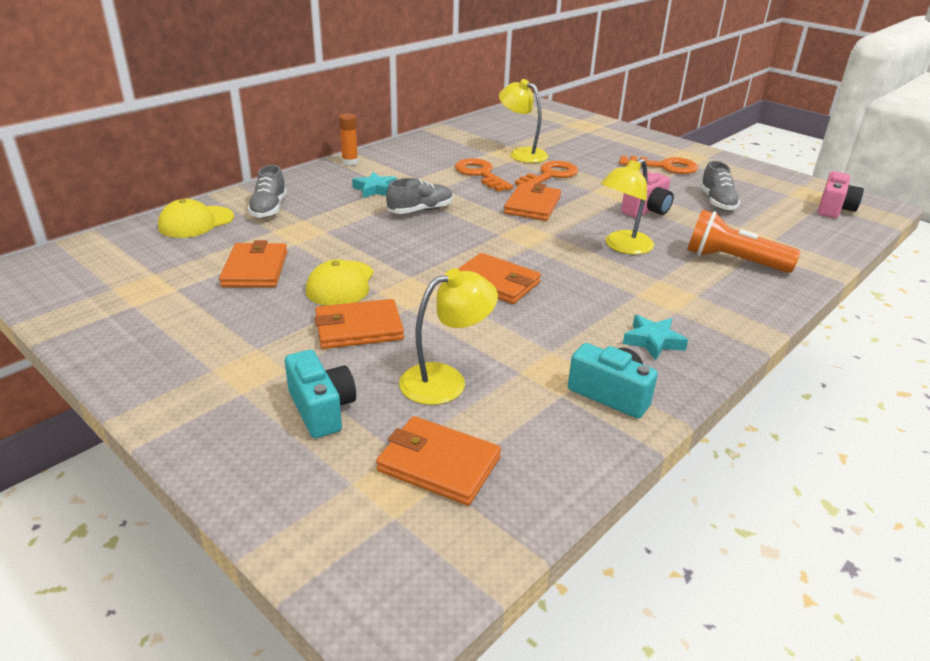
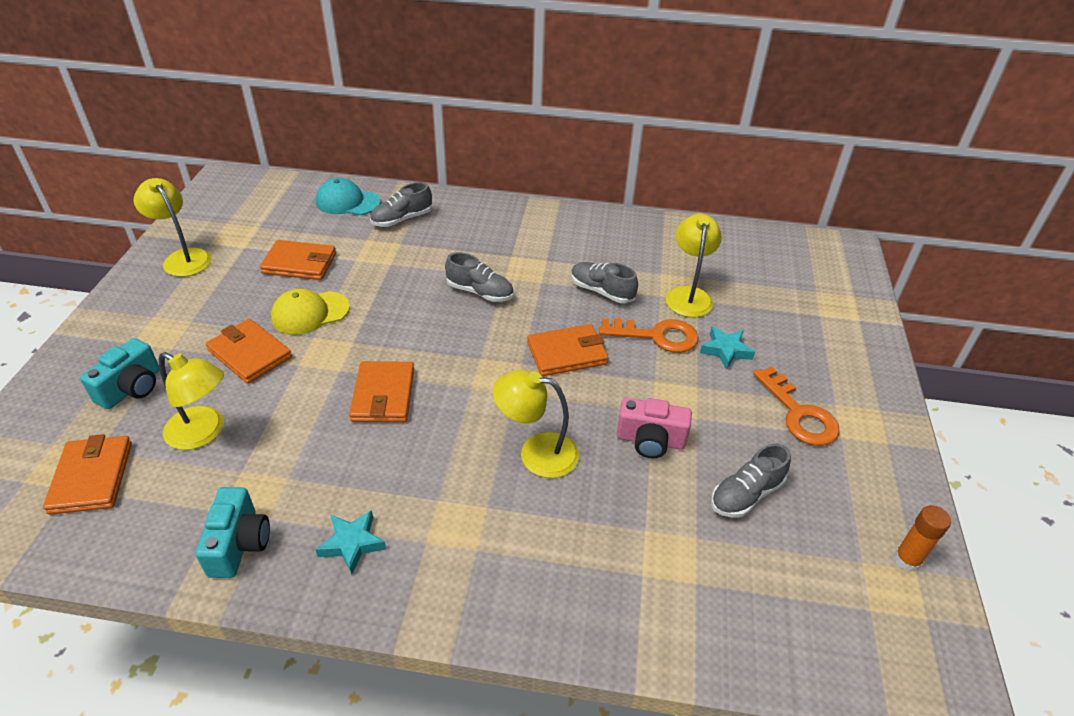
camera: 55 degrees right, 10 degrees up
yellow cap [158,199,234,238] -> turquoise cap [316,178,380,215]
orange wallet [219,240,287,287] -> orange wallet turned 45 degrees clockwise [260,240,336,280]
orange glue stick [339,113,358,165] -> orange glue stick moved to [894,505,951,572]
turquoise star [352,172,397,198] -> turquoise star moved to [700,326,755,370]
orange key [455,158,513,191] -> grey shoe [571,262,638,303]
orange flashlight [687,210,800,273] -> none
pink camera [818,171,864,218] -> none
none -> yellow lamp [134,178,212,277]

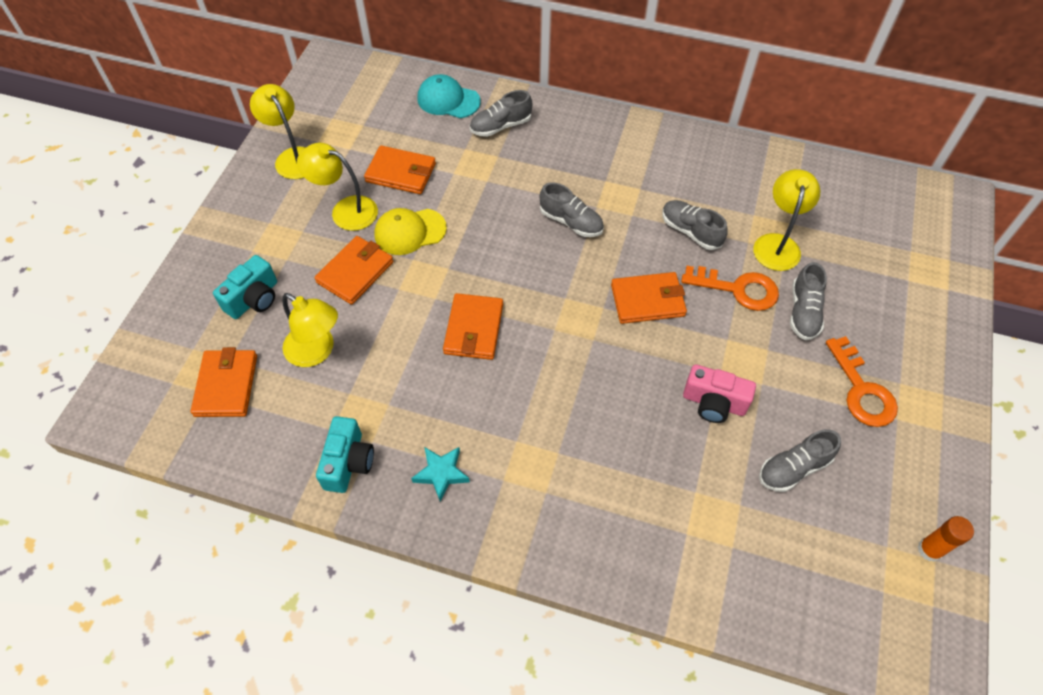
camera: 10 degrees right, 15 degrees up
orange wallet [206,319,292,384] -> orange wallet turned 75 degrees clockwise [314,236,393,305]
yellow lamp [493,370,579,478] -> yellow lamp moved to [297,143,378,231]
turquoise star [700,326,755,370] -> grey shoe [790,262,827,340]

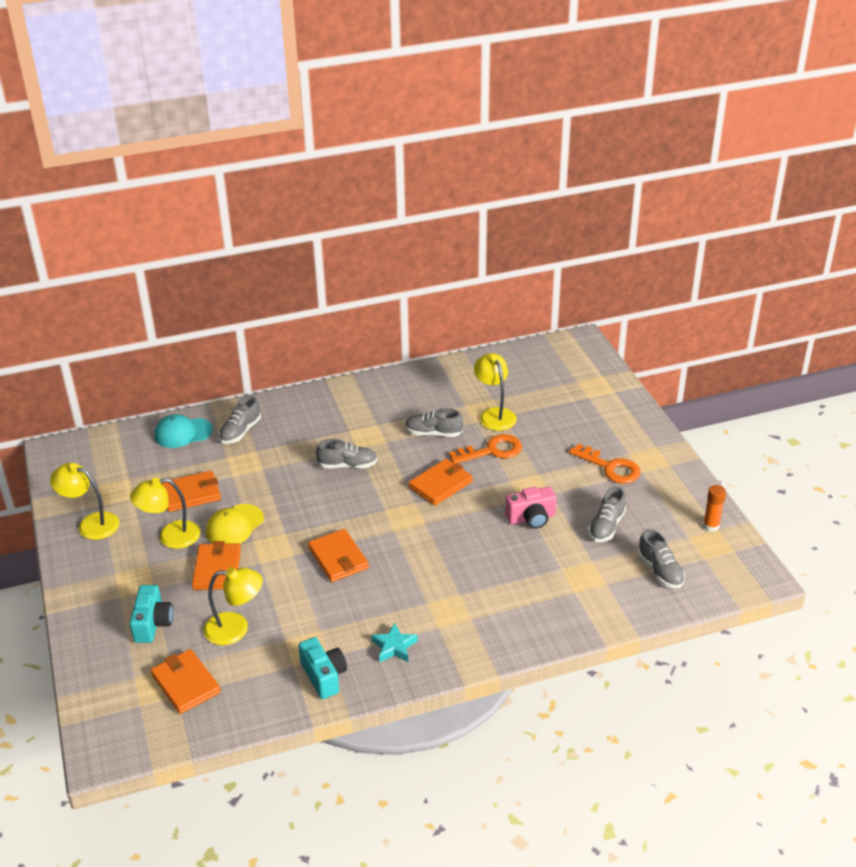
camera: 35 degrees left, 20 degrees down
grey shoe [790,262,827,340] -> grey shoe moved to [638,529,685,588]

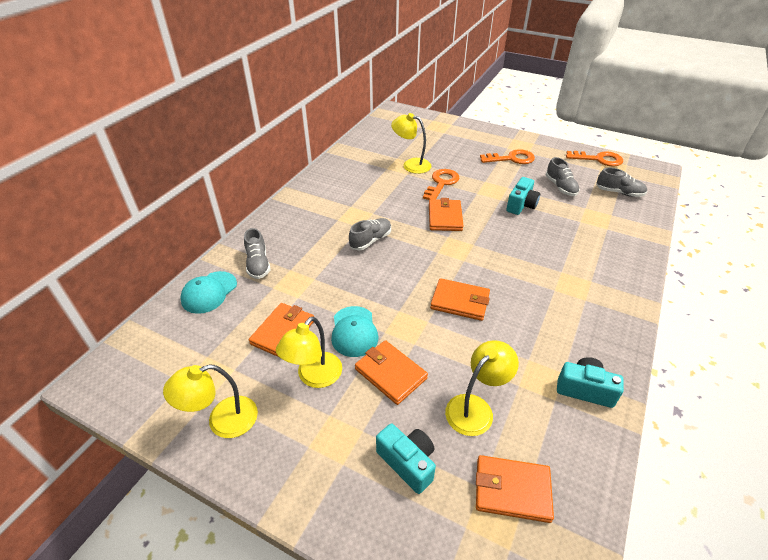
camera: 45 degrees left, 5 degrees up
yellow cap [206,504,264,544] -> turquoise cap [331,306,378,357]
turquoise star [371,623,418,662] -> none
grey shoe [405,408,463,437] -> none
pink camera [505,487,557,529] -> turquoise camera [506,177,540,215]
orange glue stick [703,485,726,532] -> orange key [566,151,623,167]

